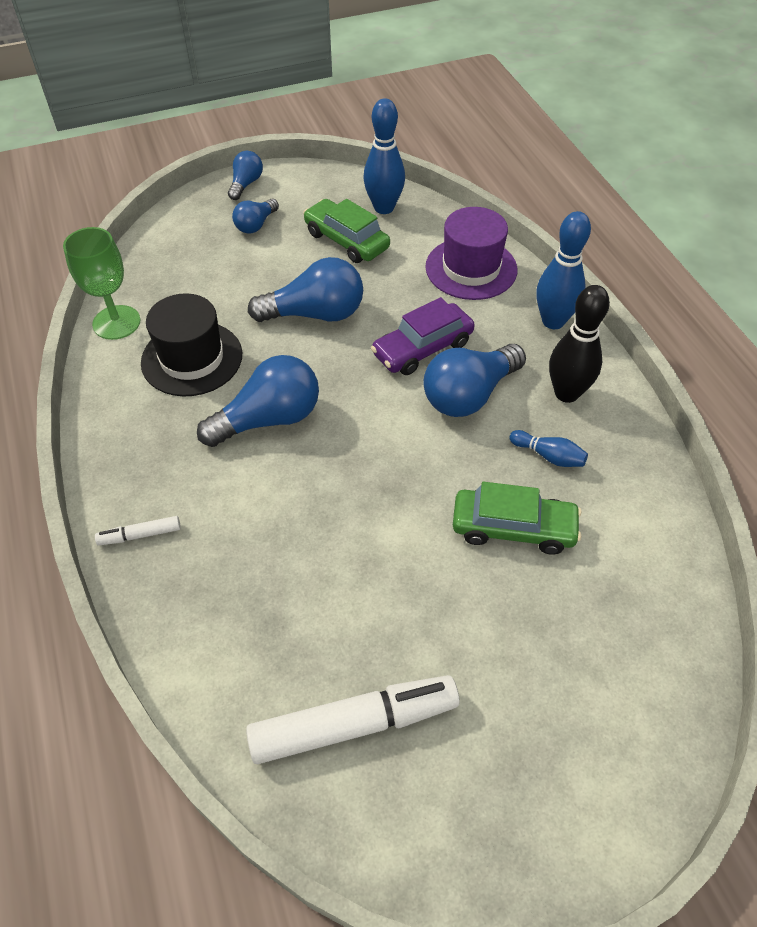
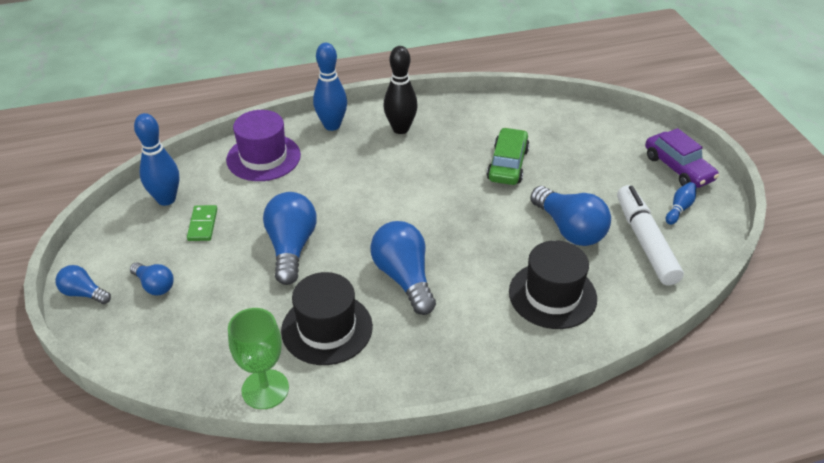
camera: 85 degrees left, 10 degrees down
white marker [95,516,181,545] -> none
green car [303,199,390,263] -> green domino [187,205,217,241]
purple car [371,297,475,375] -> purple car moved to [645,128,719,188]
blue light bulb [423,344,526,417] -> blue light bulb moved to [530,186,611,246]
blue bowling pin [509,430,588,467] -> blue bowling pin moved to [666,182,696,225]
none -> black hat [509,240,597,329]

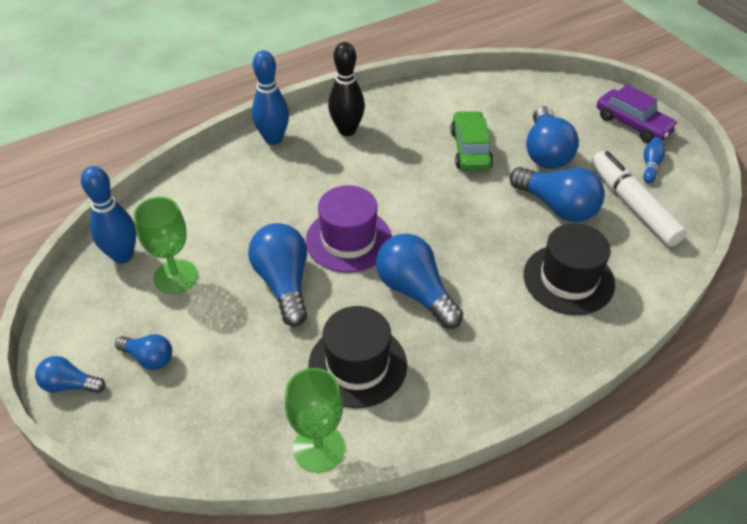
camera: 15 degrees left, 5 degrees up
green domino [187,205,217,241] -> green goblet [134,197,198,294]
purple hat [226,110,301,181] -> purple hat moved to [306,185,392,273]
none -> blue light bulb [526,106,579,169]

